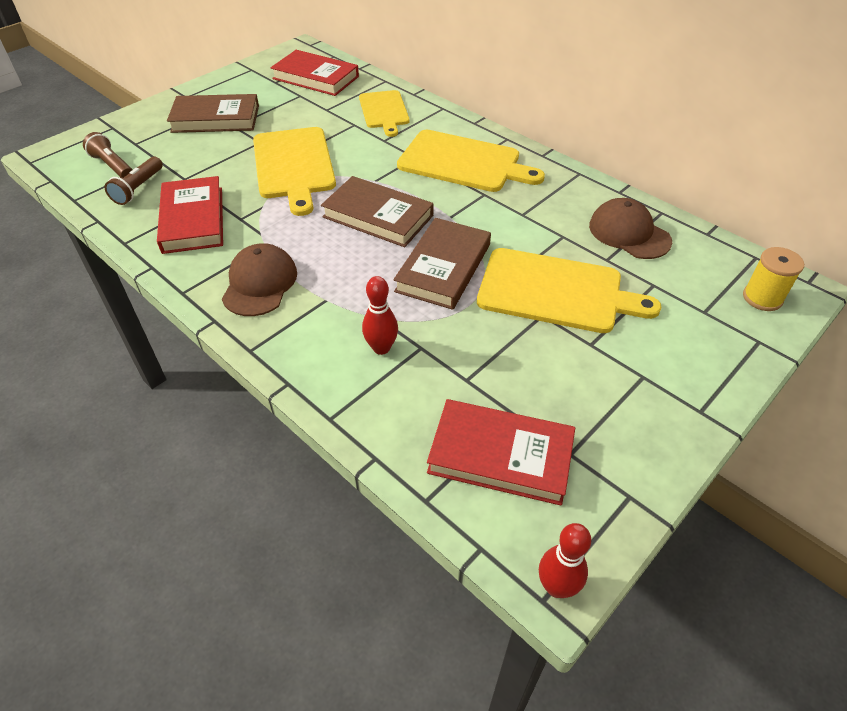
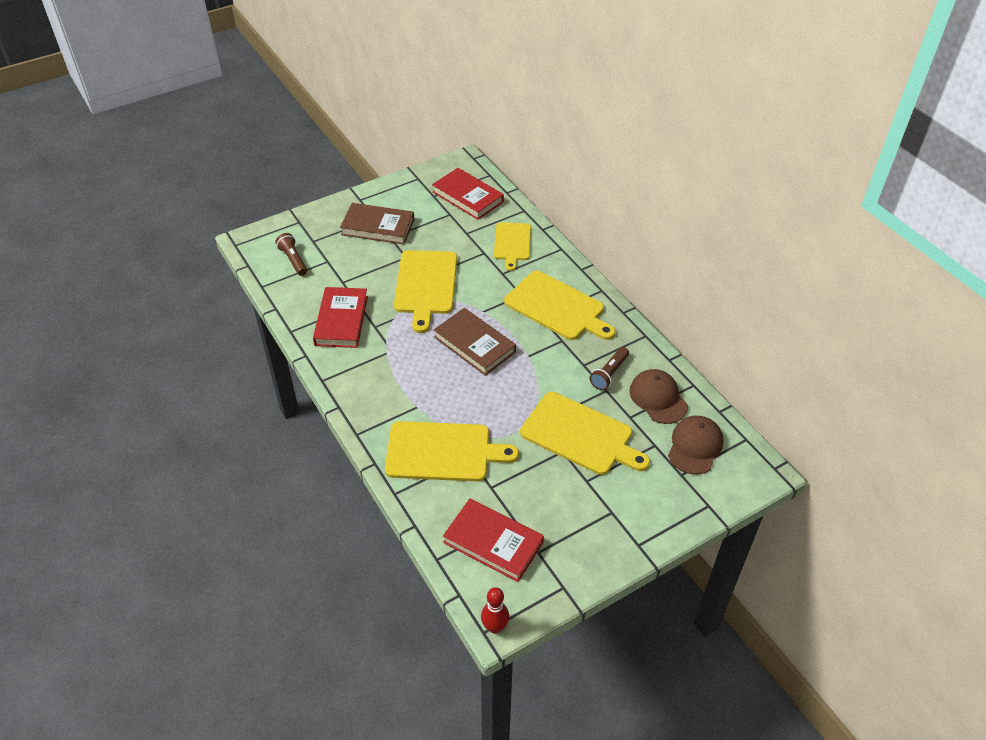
camera: 15 degrees right, 0 degrees up
brown flashlight [105,157,163,205] -> brown flashlight moved to [590,347,629,390]
brown cap [222,243,297,316] -> brown cap moved to [668,416,724,474]
red bowling pin [362,276,398,355] -> yellow cutting board [385,421,519,481]
brown book [394,218,491,310] -> none
yellow spool [743,247,804,311] -> none

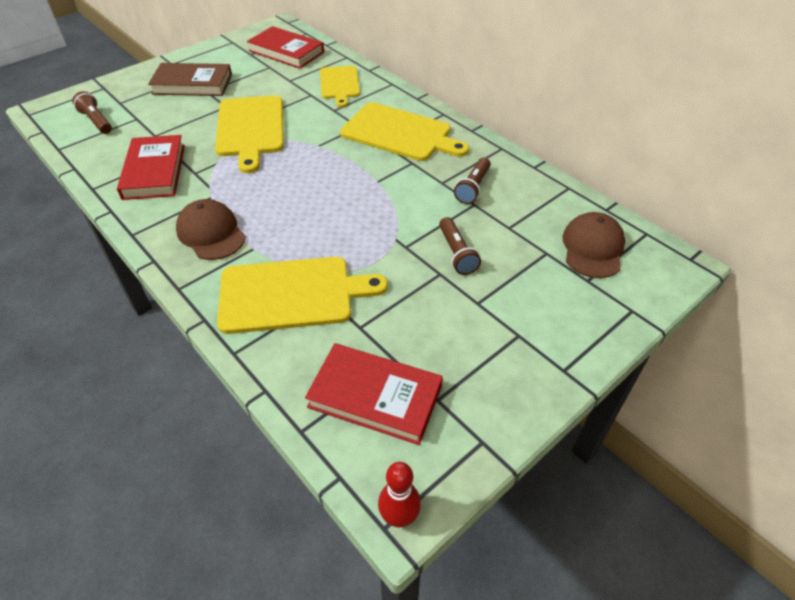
camera: 10 degrees left, 0 degrees up
brown book [434,308,516,376] -> none
yellow cutting board [520,392,650,475] -> brown flashlight [439,217,481,275]
brown cap [629,369,688,424] -> brown cap moved to [176,199,246,260]

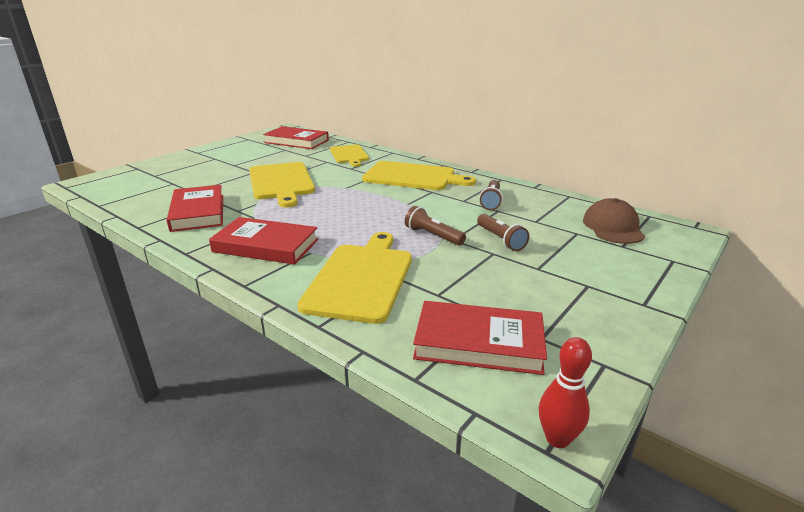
camera: 10 degrees left, 20 degrees down
brown flashlight [72,91,112,134] -> brown flashlight moved to [405,206,466,246]
brown book [148,63,232,96] -> none
brown cap [176,199,246,260] -> red book [209,217,318,265]
yellow cutting board [217,257,388,334] -> yellow cutting board turned 60 degrees counterclockwise [297,232,412,324]

